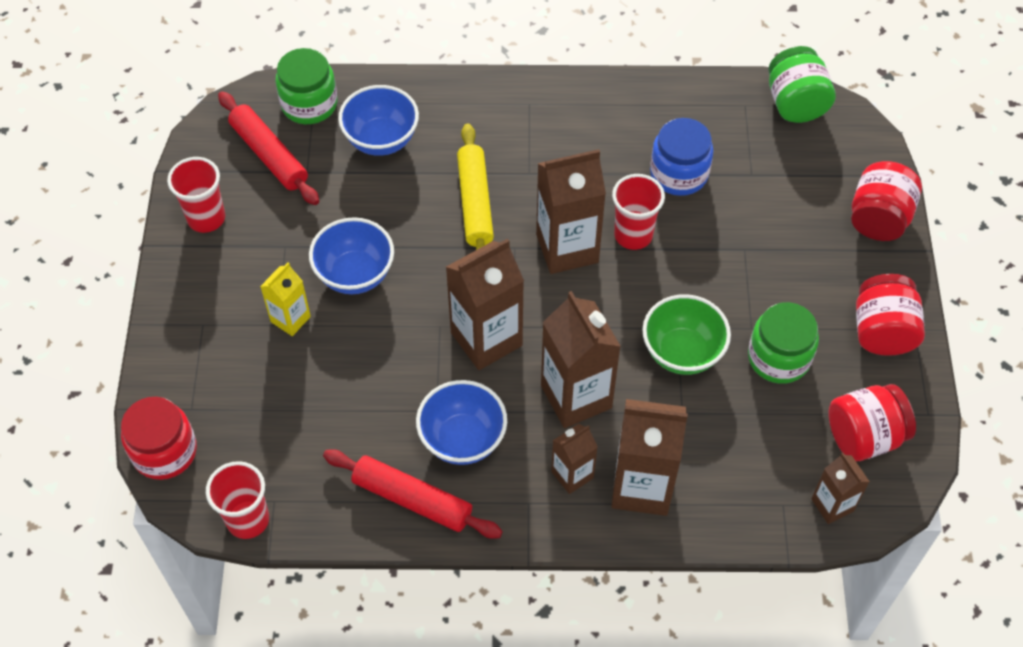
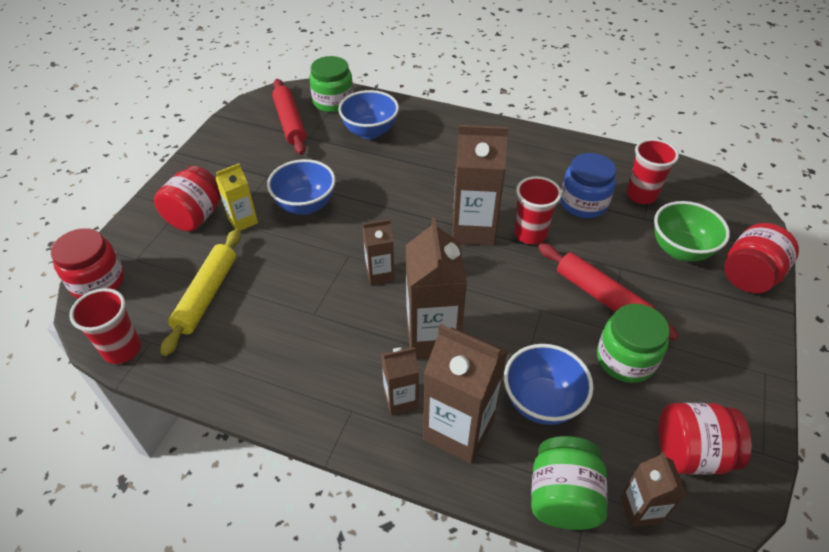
camera: 20 degrees right, 10 degrees down
red cup [167,157,225,233] -> red cup moved to [626,139,679,204]
red rolling pin [323,449,503,539] -> red rolling pin moved to [538,243,679,340]
blue bowl [416,380,507,465] -> blue bowl moved to [504,344,593,425]
brown carton [446,238,524,370] -> brown carton [362,219,395,285], size x0.55
yellow rolling pin [457,123,494,250] -> yellow rolling pin moved to [161,229,241,356]
green bowl [642,294,731,375] -> green bowl moved to [654,201,730,261]
green jar [768,46,836,123] -> green jar moved to [531,436,608,530]
red jar [856,274,925,356] -> red jar moved to [154,166,221,231]

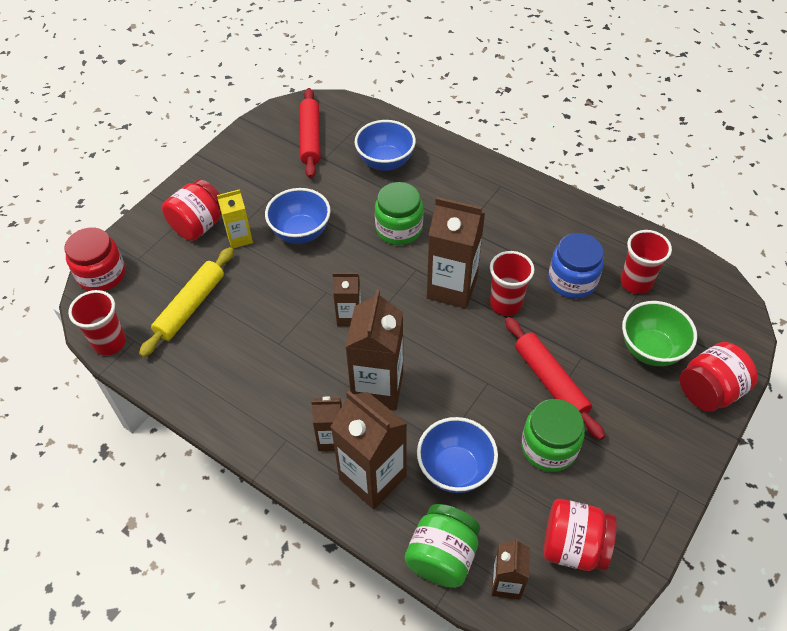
camera: 15 degrees right, 5 degrees up
green jar [309,56,354,112] -> green jar moved to [375,182,423,245]

